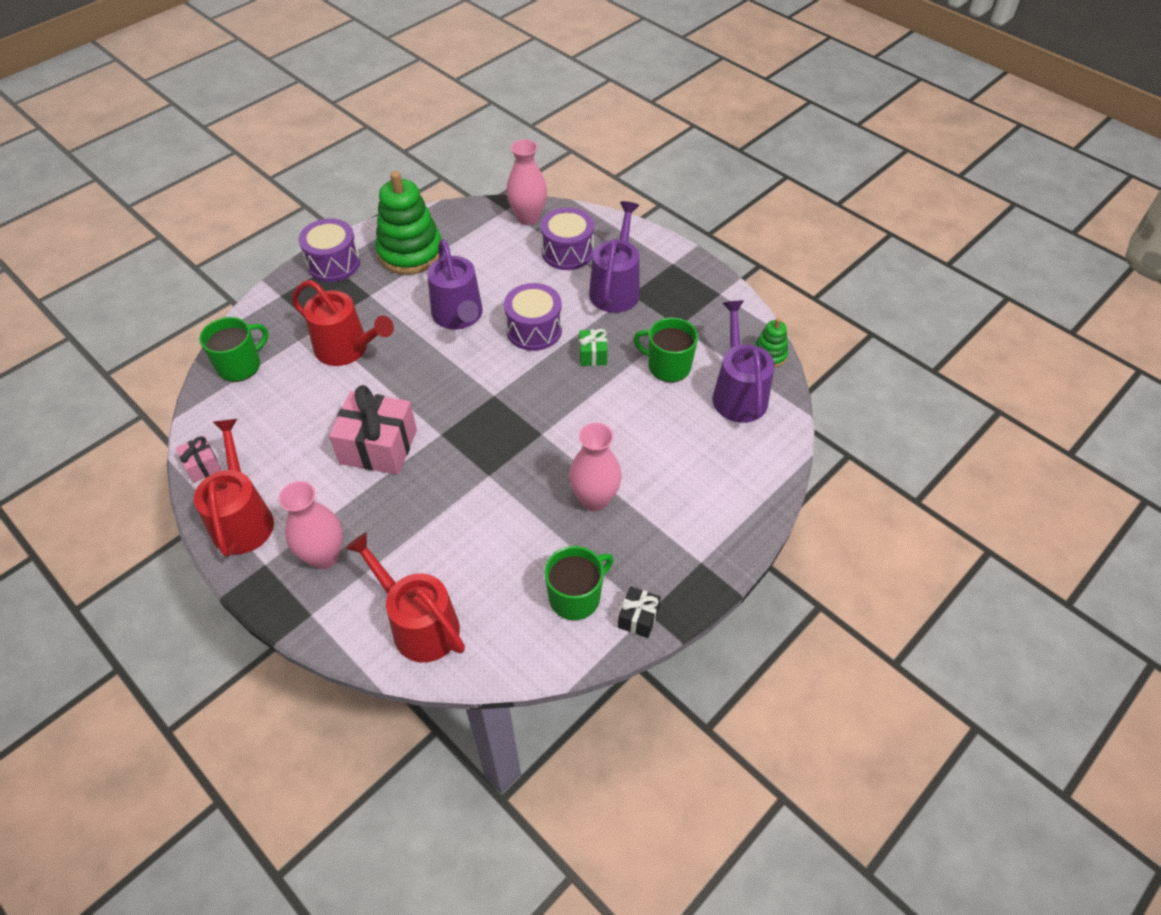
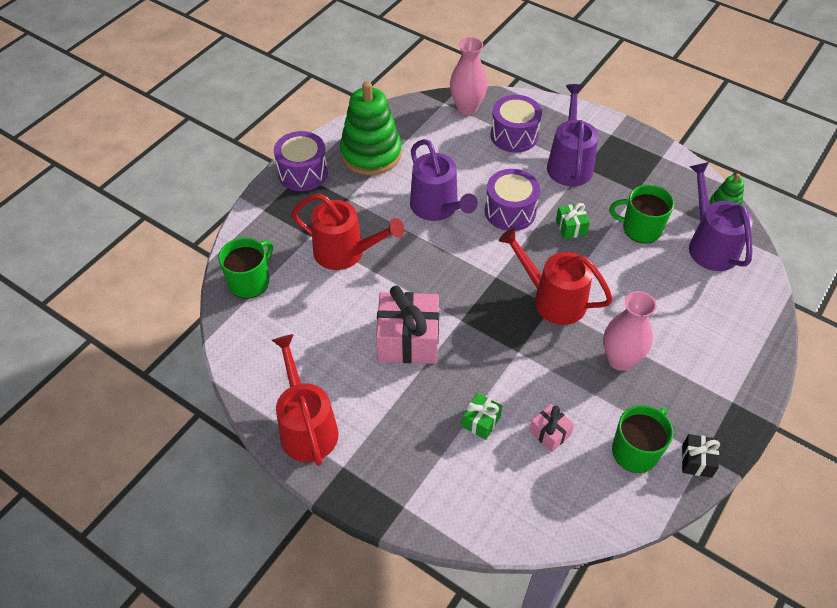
camera: 10 degrees left, 0 degrees up
pink gift [176,436,222,483] -> pink gift moved to [529,404,574,452]
pink vase [279,481,343,569] -> none
red watering can [345,533,465,662] -> red watering can moved to [499,228,613,325]
none -> green gift [461,393,502,440]

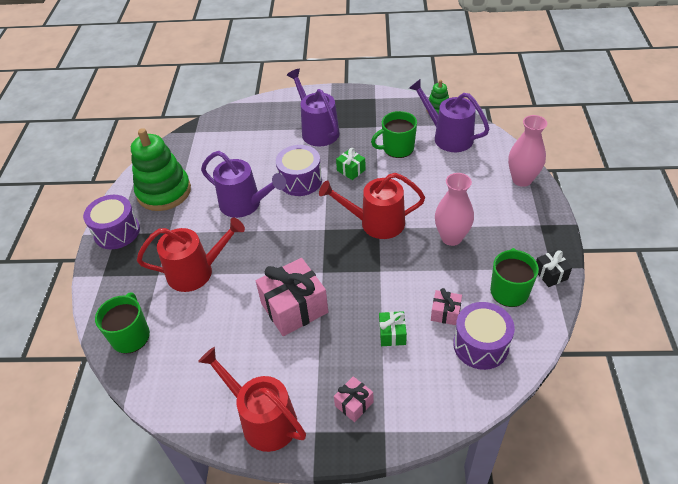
camera: 30 degrees left, 5 degrees down
pink vase [450,37,488,115] -> pink vase moved to [508,115,547,187]
purple drum [490,95,542,153] -> purple drum moved to [453,302,515,370]
none -> pink gift [334,376,374,422]

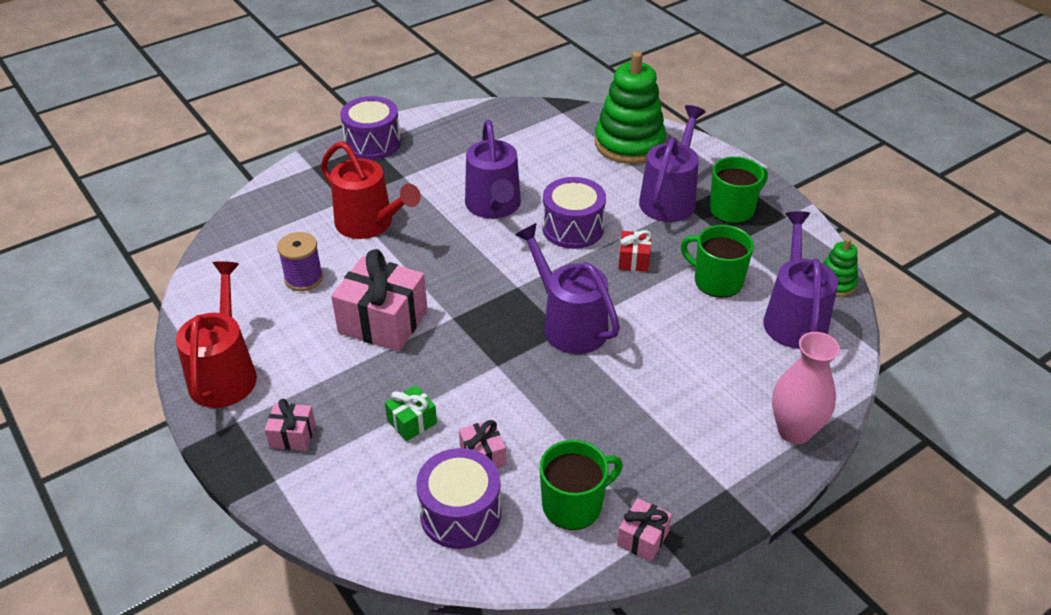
camera: 50 degrees right, 5 degrees down
green mug [95,292,150,354] -> green mug moved to [709,156,768,224]
green stacking toy [131,128,191,211] -> green stacking toy moved to [595,51,666,164]
red watering can [319,173,425,239] -> purple watering can [515,223,620,354]
green gift [336,148,366,180] -> red gift [618,230,652,272]
pink vase [435,173,474,246] -> none
black gift [536,250,572,287] -> pink gift [617,498,672,562]
none -> purple spool [277,232,323,291]

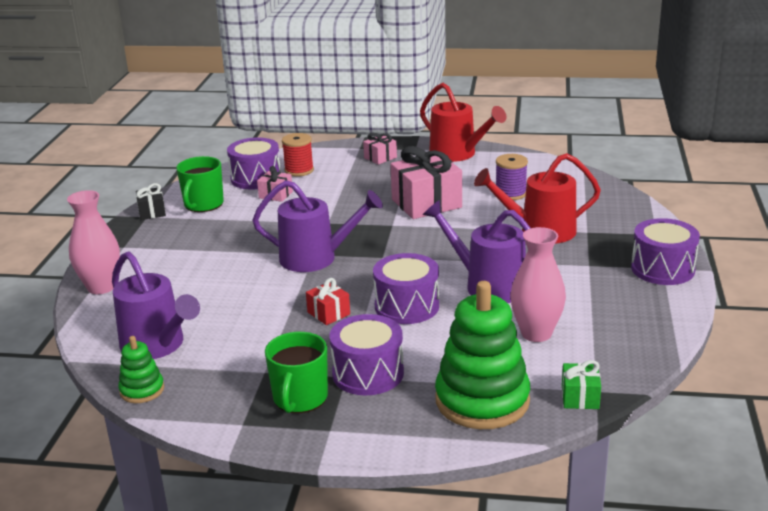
camera: 135 degrees right, 15 degrees down
green gift [385,385,437,441] -> green gift moved to [562,360,601,409]
pink gift [617,498,672,562] -> black gift [136,183,166,220]
purple watering can [639,105,706,222] -> purple drum [329,314,404,395]
green mug [681,225,754,298] -> none
none -> red spool [282,133,314,176]
none -> pink vase [510,227,566,342]

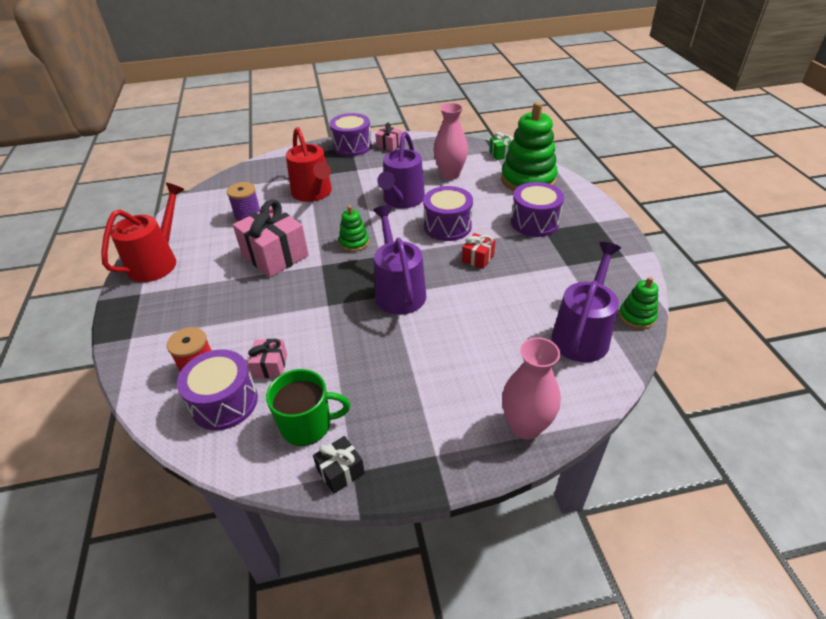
camera: 110 degrees left, 15 degrees up
green mug [265,332,328,413] -> none
pink gift [363,133,397,165] -> pink gift moved to [375,123,402,151]
none -> green stacking toy [339,205,369,252]

